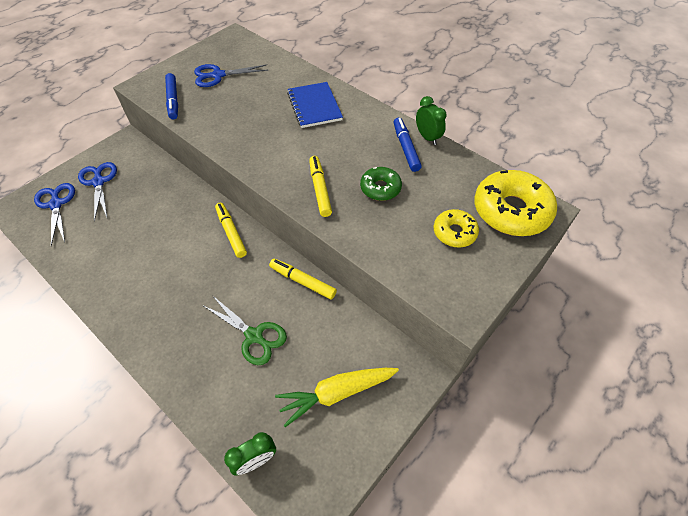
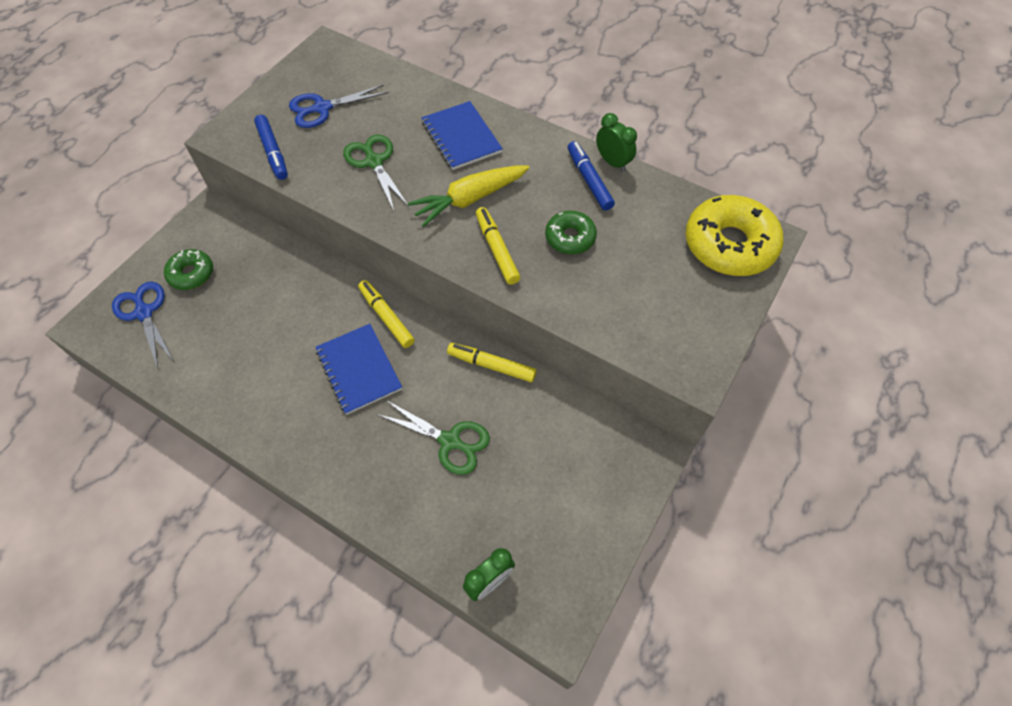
camera: 10 degrees left, 5 degrees up
blue scissors [78,162,117,221] -> green donut [164,249,213,290]
yellow carrot [275,368,399,427] -> yellow carrot moved to [408,166,530,227]
yellow donut [434,209,479,248] -> none
none -> blue notebook [315,324,402,415]
none -> green scissors [343,134,409,210]

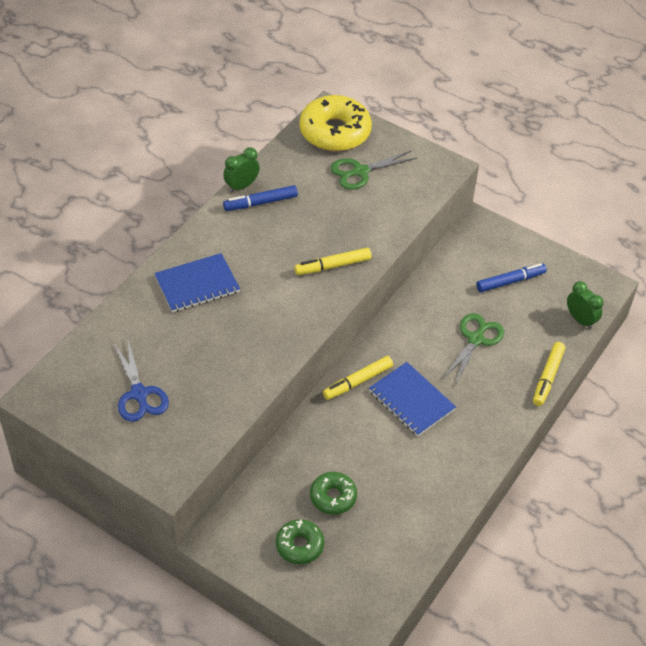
camera: 90 degrees left, 10 degrees down
blue scissors [112,282,174,368] -> none
blue marker [254,115,288,180] -> blue marker moved to [476,263,547,292]
blue notebook [315,324,402,415] -> blue notebook turned 75 degrees clockwise [369,362,456,436]
green scissors [343,134,409,210] -> green scissors moved to [331,150,417,190]
yellow carrot [408,166,530,227] -> none
yellow marker [447,343,537,382] -> yellow marker moved to [533,342,565,406]
green donut [545,211,597,254] -> green donut moved to [310,472,357,515]

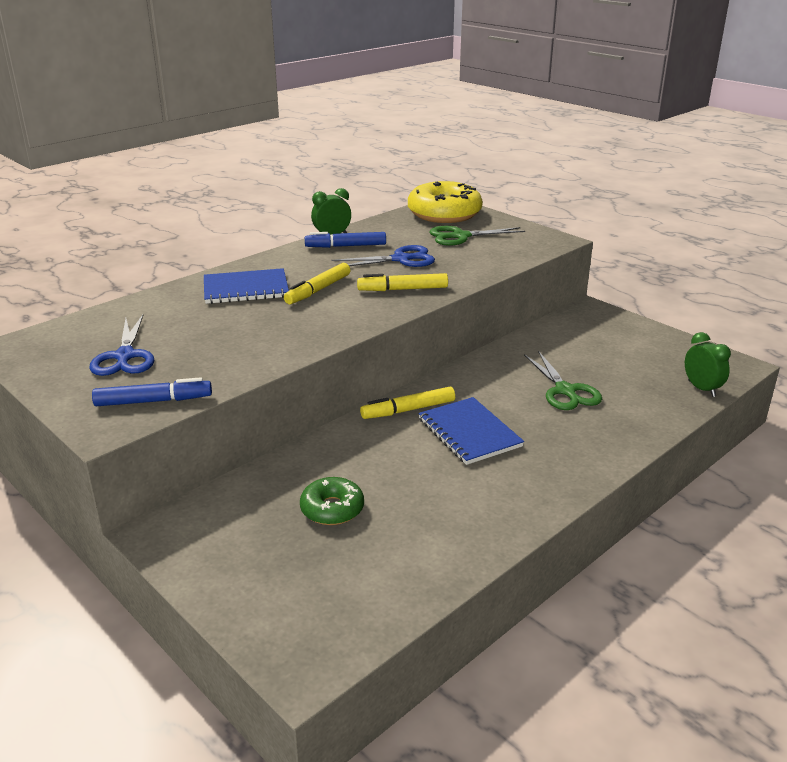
camera: 15 degrees right, 20 degrees down
green donut [276,519,324,564] -> none
green scissors [442,313,504,385] -> green scissors turned 120 degrees clockwise [524,351,602,410]
blue marker [476,263,547,292] -> blue marker moved to [92,377,212,406]
yellow marker [533,342,565,406] -> yellow marker moved to [284,263,351,304]
none -> blue scissors [331,245,435,267]

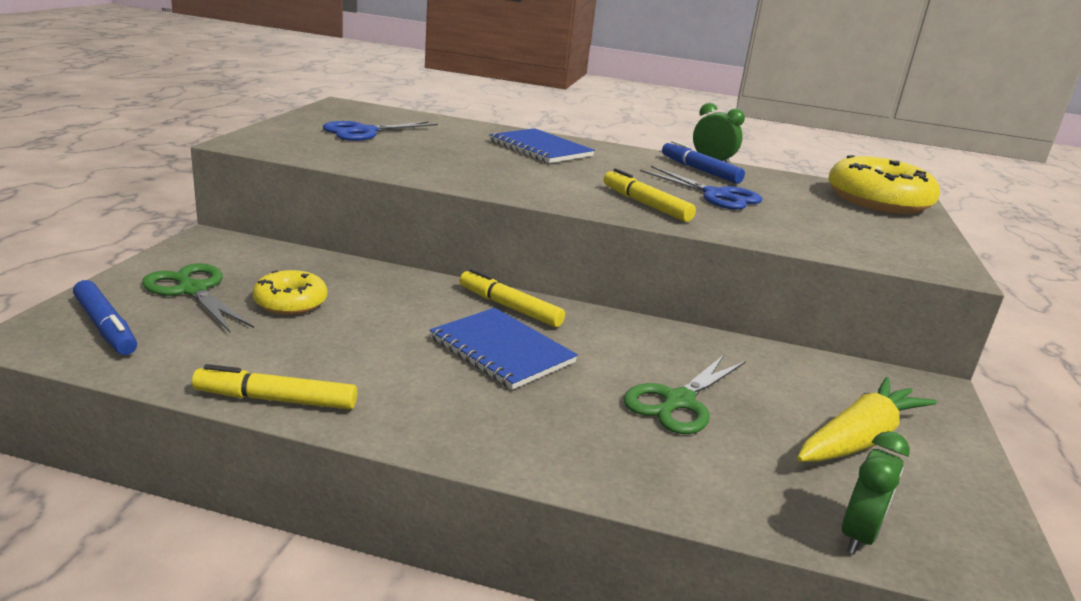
camera: 55 degrees right, 5 degrees down
blue marker [92,377,212,406] -> blue marker moved to [73,280,137,355]
yellow marker [284,263,351,304] -> yellow marker moved to [192,364,357,409]
green donut [300,477,364,525] -> yellow donut [252,270,327,315]
blue notebook [418,397,524,465] -> blue notebook turned 75 degrees counterclockwise [429,308,578,390]
green scissors [429,226,525,246] -> green scissors moved to [142,263,254,332]
none -> yellow carrot [797,377,937,462]

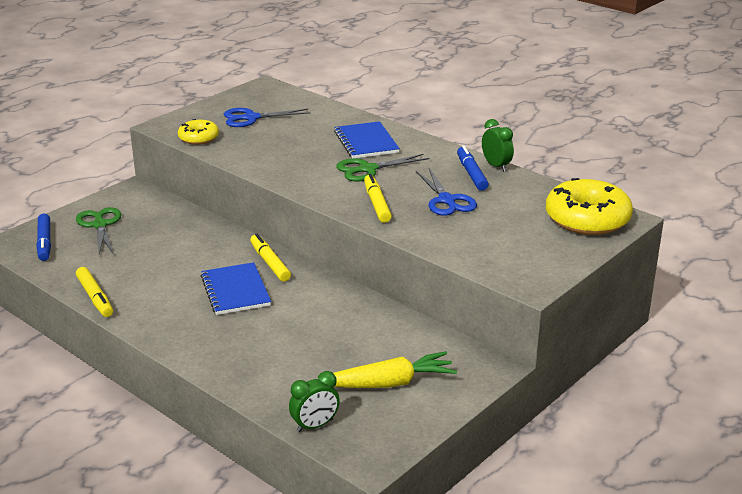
camera: 30 degrees right, 5 degrees up
yellow marker [192,364,357,409] -> yellow marker turned 150 degrees counterclockwise [76,267,113,317]
yellow donut [252,270,327,315] -> yellow donut moved to [178,119,219,145]
green scissors [623,355,746,434] -> green scissors moved to [336,154,429,181]

